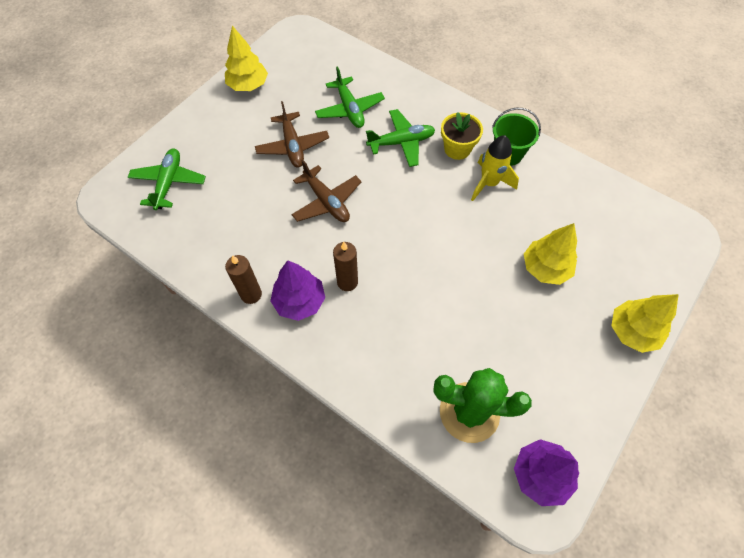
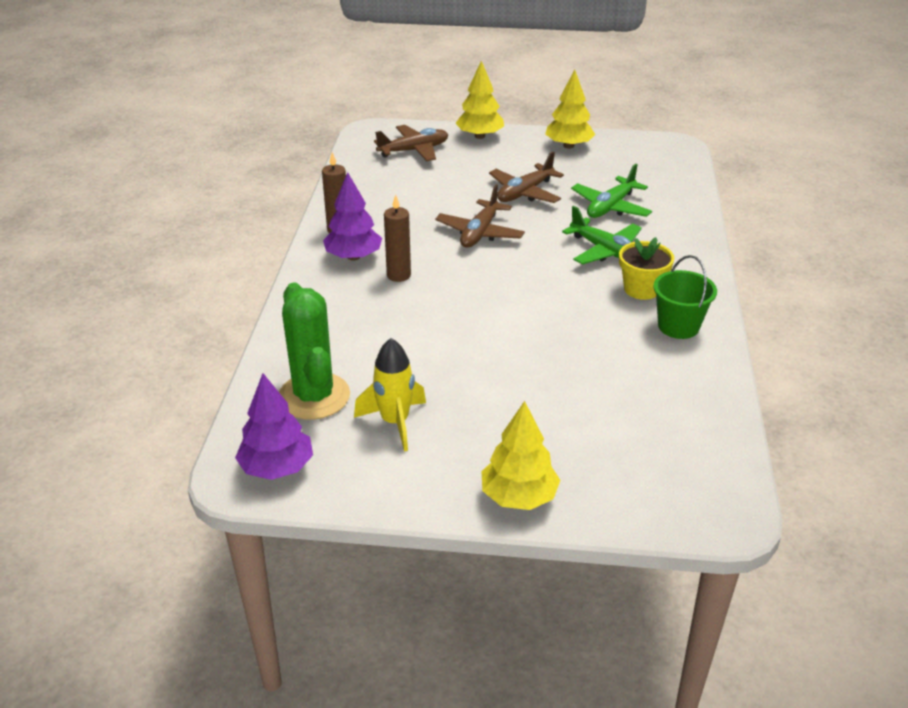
camera: 60 degrees right, 25 degrees down
green plane [128,148,206,210] -> brown plane [374,125,448,161]
yellow rocket [471,135,519,201] -> yellow rocket moved to [354,338,426,451]
yellow tree [524,223,577,285] -> yellow tree moved to [455,61,504,139]

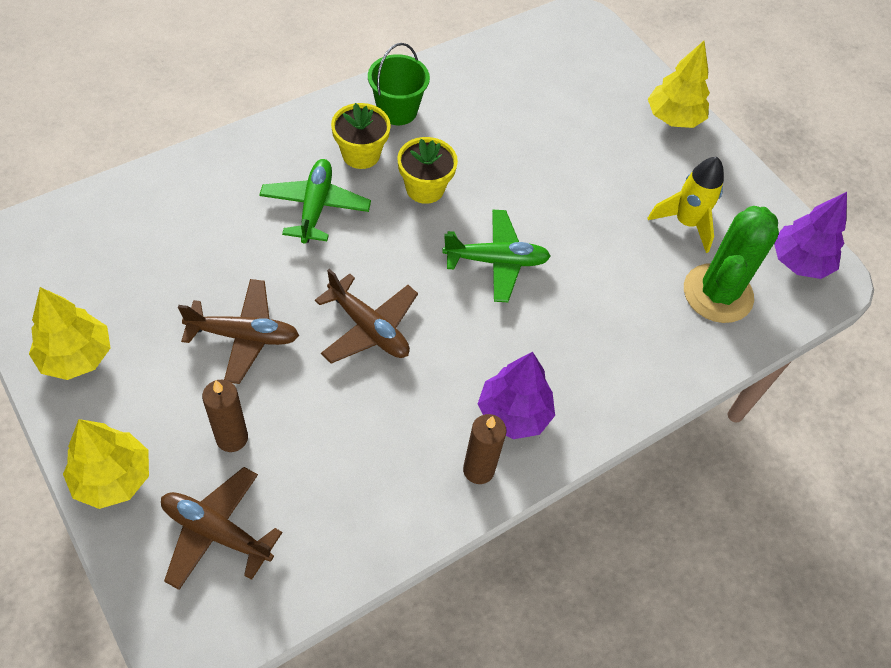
camera: 135 degrees left, 20 degrees up
brown candle [384,195,411,282] -> brown candle moved to [202,380,248,452]
brown plane [435,185,525,248] -> brown plane turned 60 degrees clockwise [315,269,418,363]
green plane [571,164,652,218] -> green plane moved to [442,210,551,302]
none -> yellow flower pot [397,137,458,204]

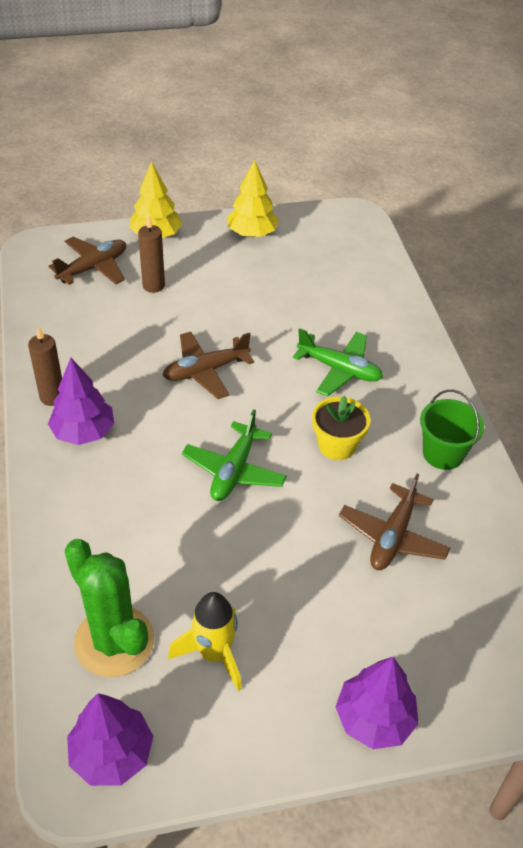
camera: 115 degrees right, 10 degrees down
brown plane [178,279,299,384] -> brown plane moved to [339,474,450,570]
yellow flower pot [331,103,391,169] -> none
yellow tree [648,41,710,128] -> purple tree [336,657,419,749]

